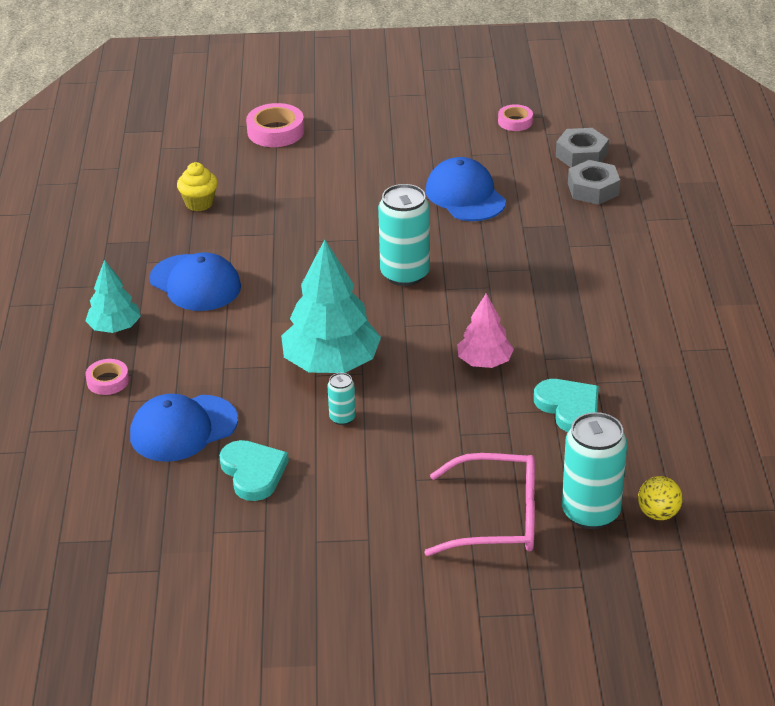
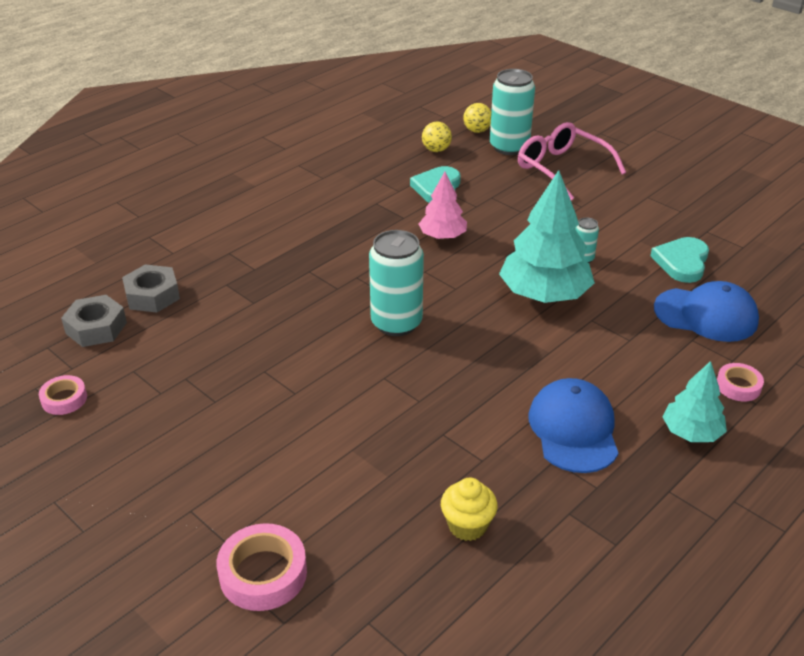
camera: 135 degrees left, 0 degrees up
blue cap [425,157,506,221] -> none
none -> yellow ball [422,122,452,152]

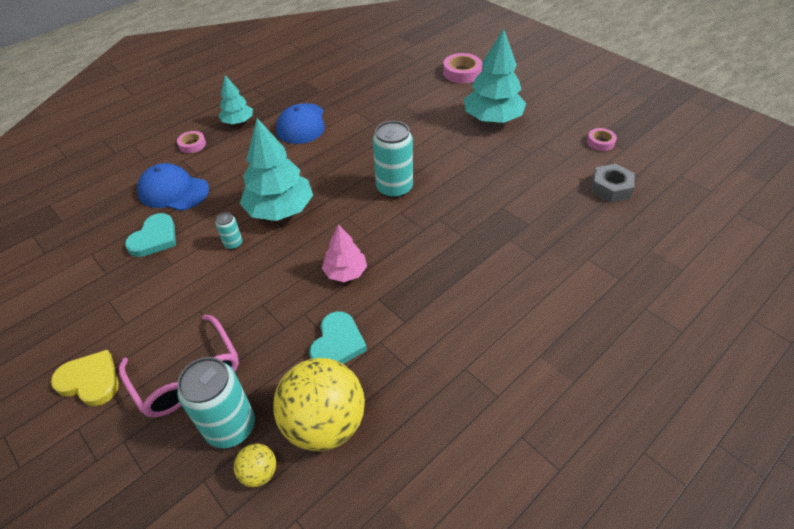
camera: 175 degrees left, 10 degrees up
grey nut [122,264,180,313] -> none
yellow ball [422,122,452,152] -> yellow ball [273,358,365,451], size x2.24
yellow cupcake [441,478,497,541] -> none
none -> yellow heart [51,350,119,406]
none -> turquoise tree [464,28,526,123]

